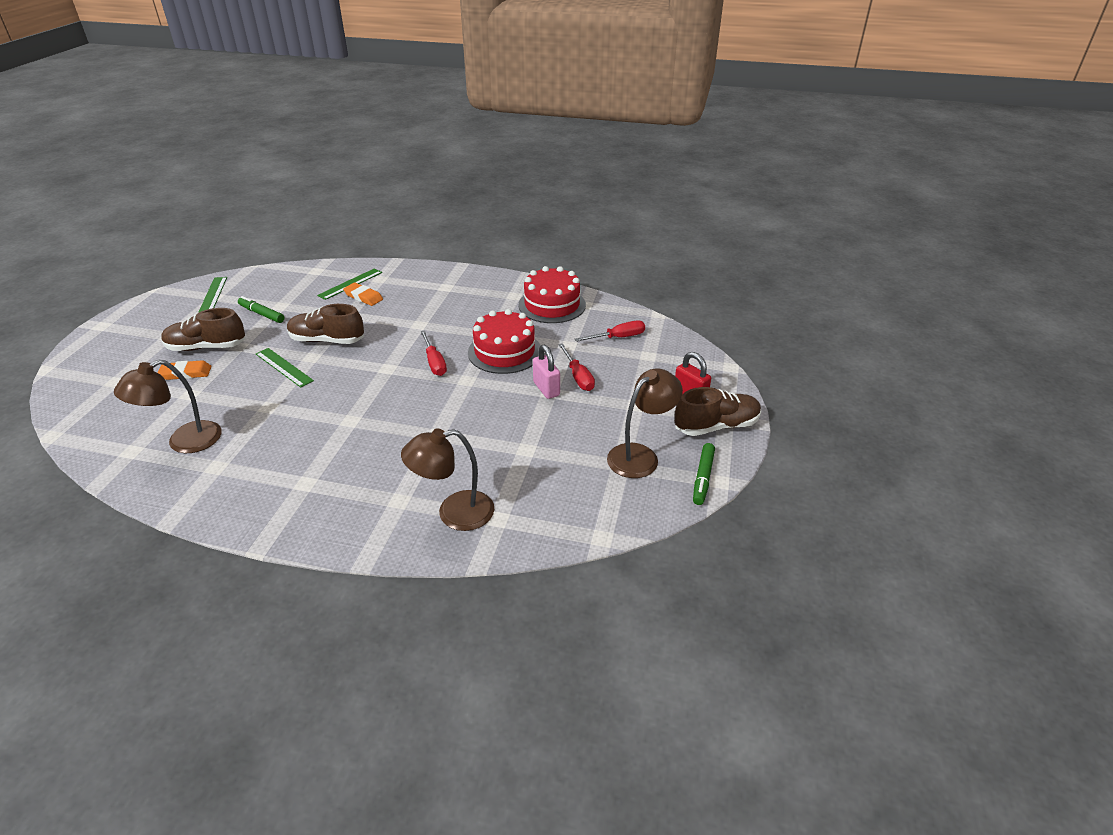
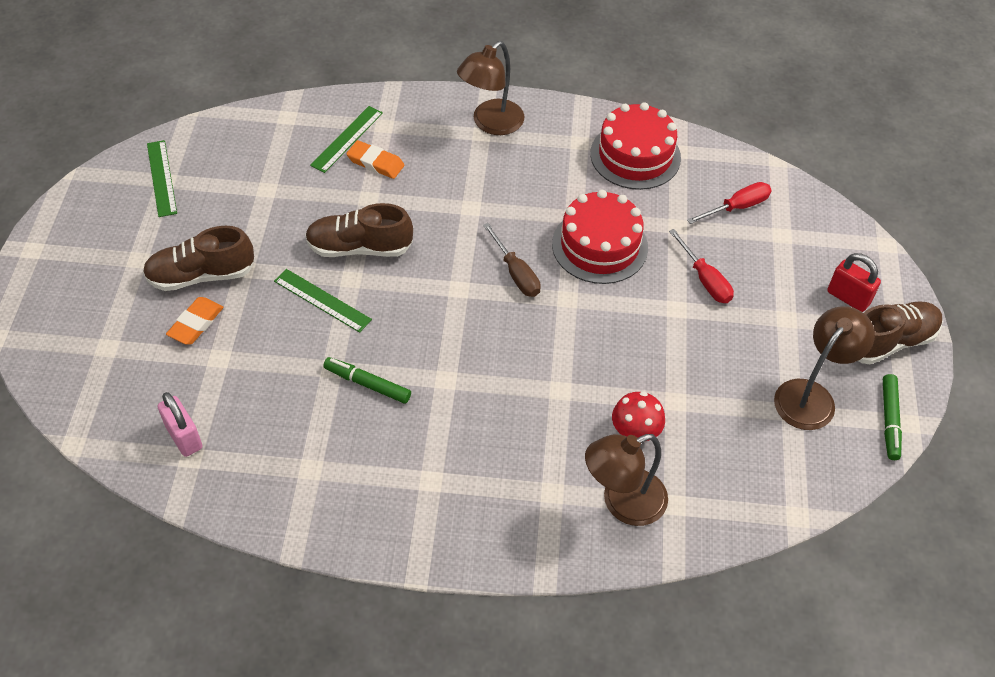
camera: 10 degrees left, 15 degrees up
brown lamp [114,360,222,453] -> brown lamp moved to [457,41,524,135]
orange eraser [158,360,211,380] -> orange eraser turned 45 degrees counterclockwise [166,297,224,344]
green marker [238,296,285,323] -> green marker moved to [323,357,411,403]
red screwdriver [420,330,447,376] -> brown screwdriver [483,223,541,297]
pink padlock [533,344,560,399] -> pink padlock moved to [158,392,202,457]
none -> red mushroom [612,391,665,441]

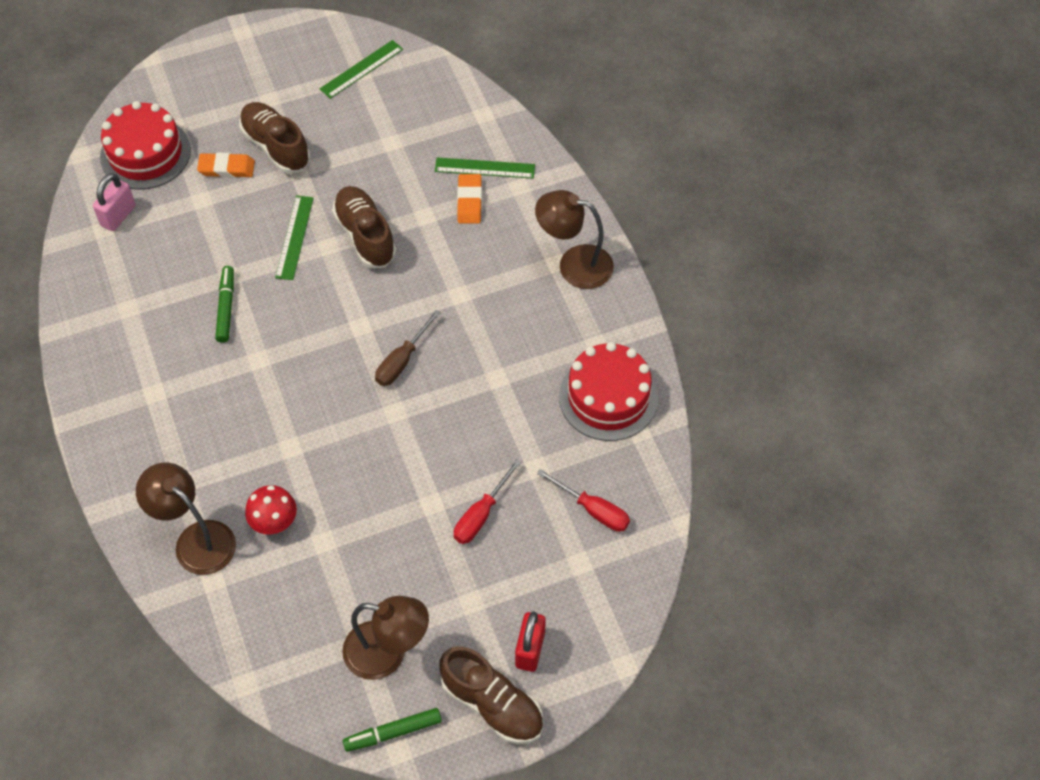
camera: 65 degrees right, 5 degrees up
red cake [552,190,648,284] -> red cake moved to [100,101,191,190]

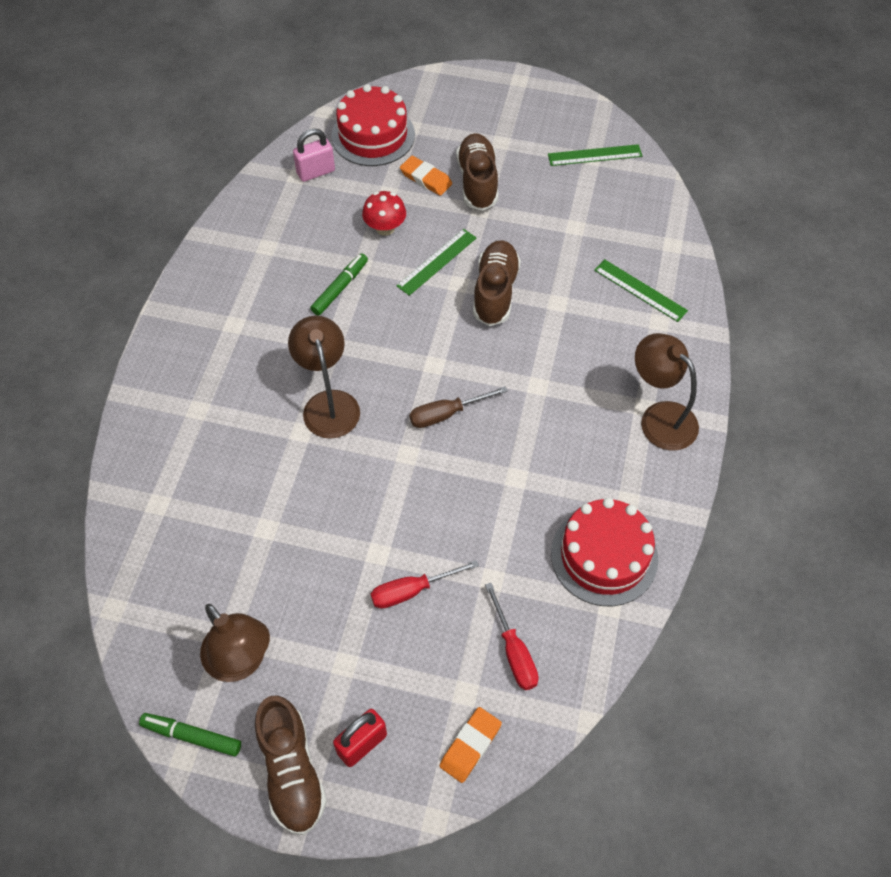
camera: 35 degrees right, 0 degrees up
brown lamp [136,463,236,575] -> brown lamp moved to [288,316,360,439]
red mushroom [245,485,297,535] -> red mushroom moved to [362,191,406,236]
orange eraser [457,174,482,224] -> orange eraser moved to [440,707,502,783]

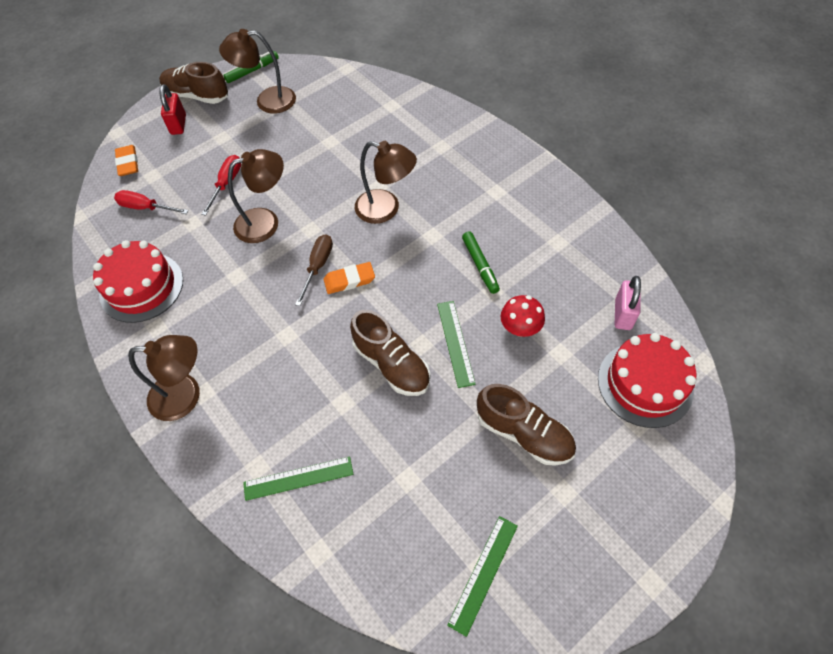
camera: 130 degrees right, 0 degrees up
orange eraser [400,156,452,196] -> orange eraser moved to [324,262,375,294]
none -> brown lamp [228,149,284,243]

